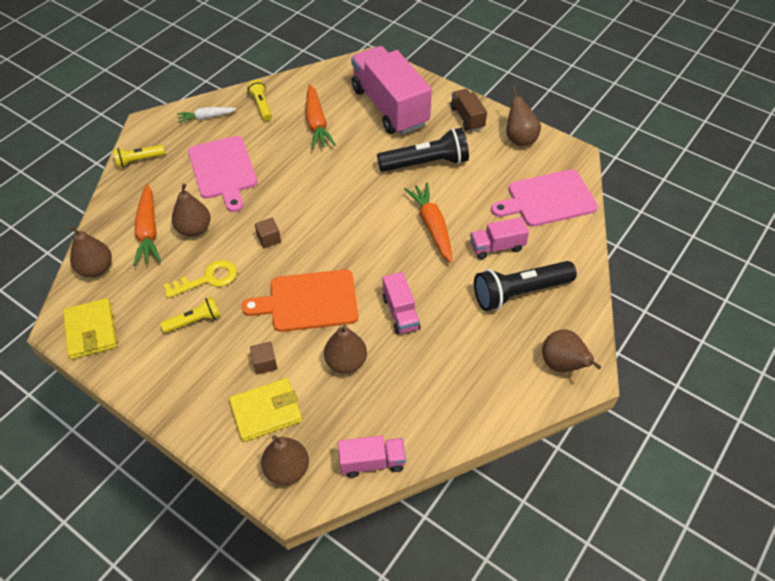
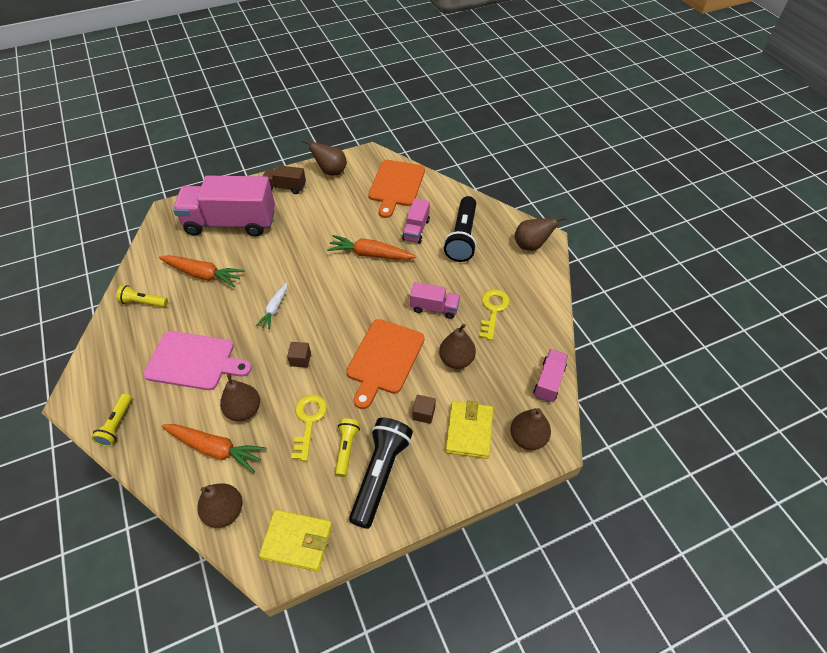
camera: 60 degrees left, 0 degrees up
white carrot [177,107,236,123] -> white carrot moved to [256,282,287,330]
black flashlight [377,128,469,172] -> black flashlight moved to [349,418,413,529]
pink cutting board [491,170,598,227] -> orange cutting board [368,160,425,218]
none -> yellow key [479,289,510,340]

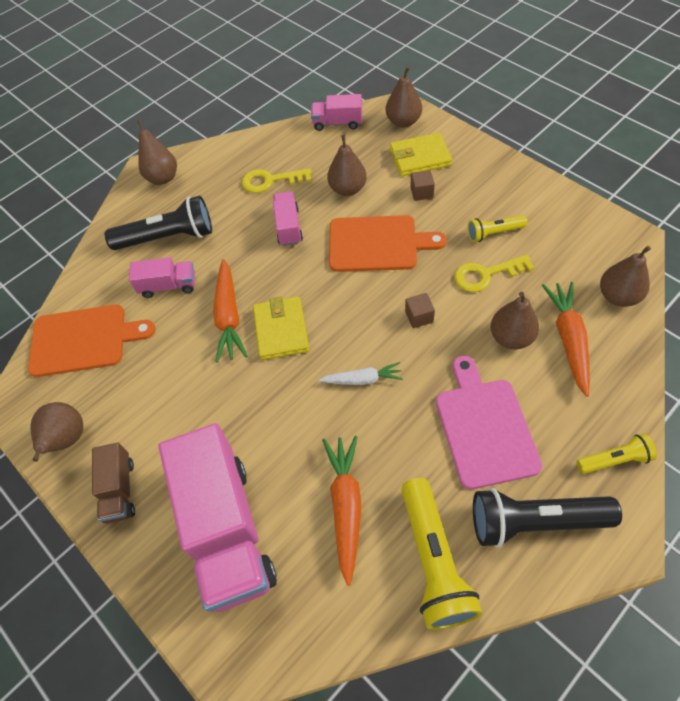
camera: 105 degrees left, 5 degrees up
yellow flashlight [116,285,168,307] -> yellow flashlight [402,478,482,630], size x1.82
yellow wallet [259,510,332,571] -> yellow wallet moved to [253,296,309,360]
black flashlight [349,418,413,529] -> black flashlight moved to [473,488,622,548]

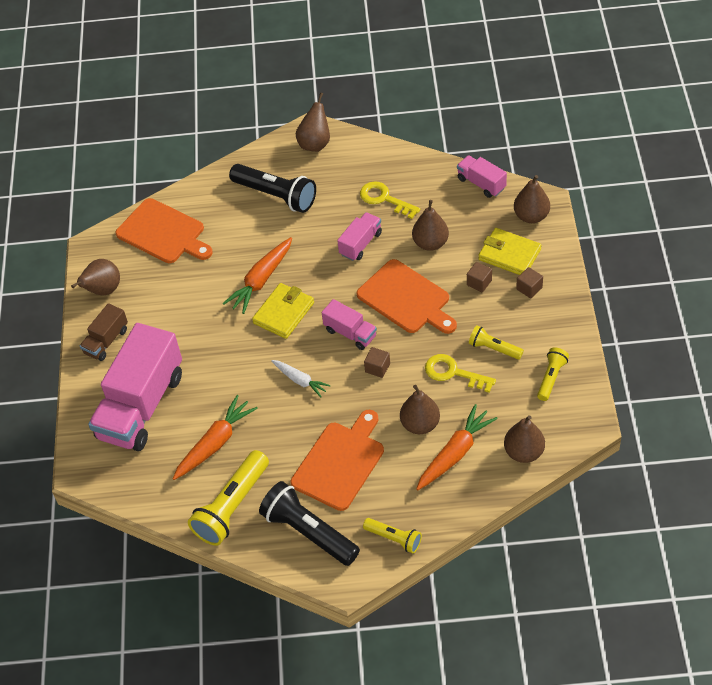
camera: 40 degrees right, 5 degrees down
pink truck [129,257,195,298] -> pink truck moved to [322,299,377,350]
pink cutting board [436,356,542,489] -> orange cutting board [290,410,384,511]
none -> brown cube [516,267,543,299]
none -> yellow flashlight [537,347,569,401]

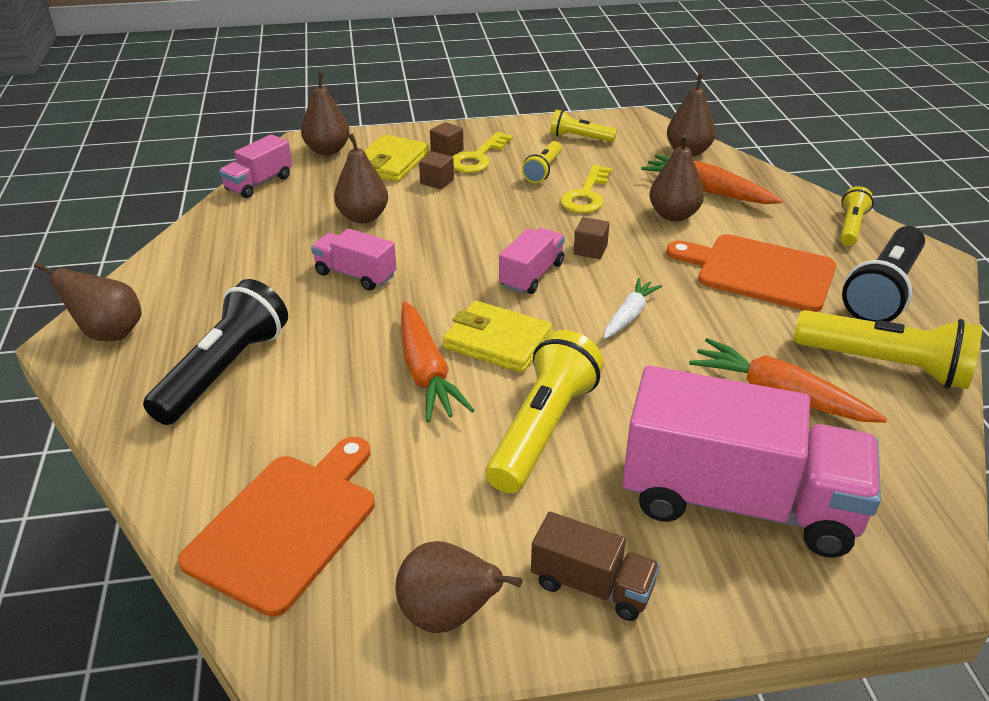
camera: 100 degrees left, 15 degrees down
orange carrot [223,237,292,314] -> orange carrot turned 45 degrees clockwise [401,301,475,422]
orange cutting board [357,259,457,334] -> none
yellow key [360,181,421,219] -> yellow key moved to [453,132,513,173]
none -> yellow flashlight [486,330,604,493]

